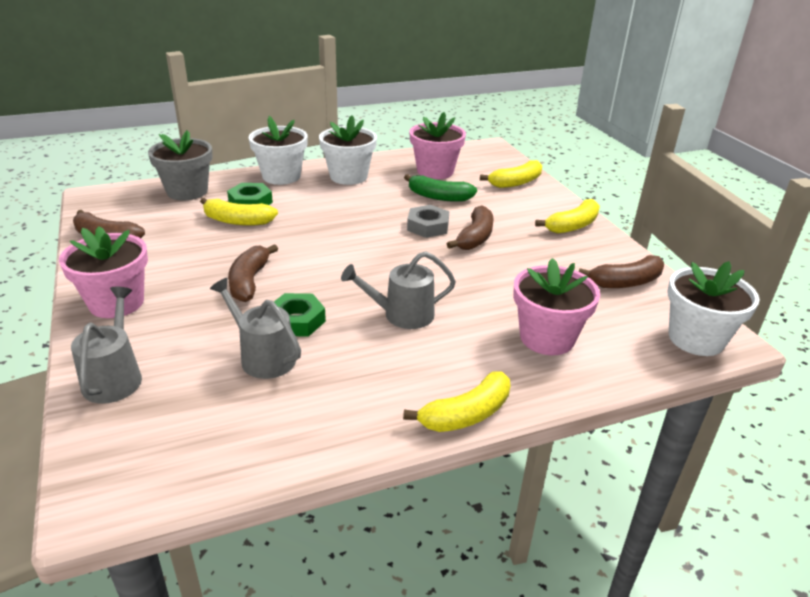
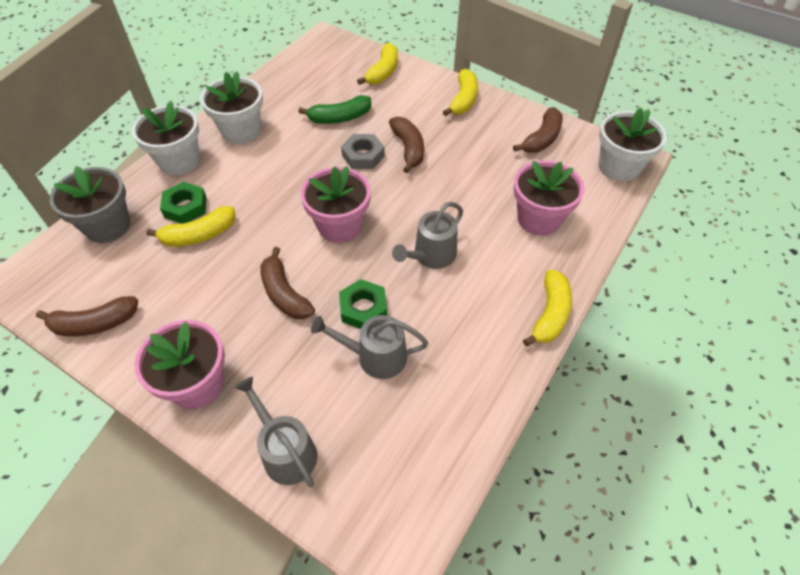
camera: 35 degrees left, 20 degrees up
pink flower pot [409,112,466,179] -> pink flower pot moved to [301,166,371,243]

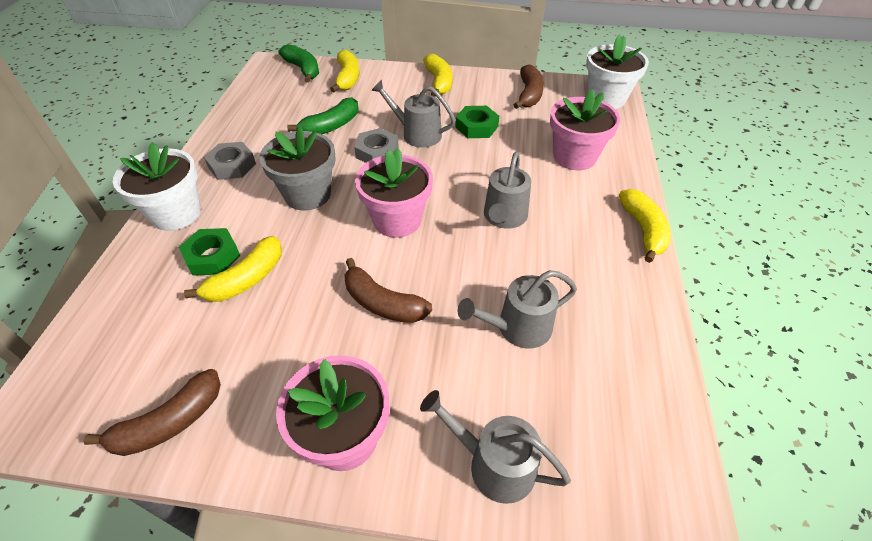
camera: 25 degrees left, 5 degrees down
grey flower pot [49,166,130,243] -> grey flower pot moved to [259,126,336,210]
white flower pot [200,71,263,144] -> grey nut [204,142,256,180]
green nut [339,279,387,329] -> green nut moved to [455,106,499,138]
brown banana [389,116,424,173] -> grey watering can [371,80,456,148]
none -> green banana [278,44,319,82]

